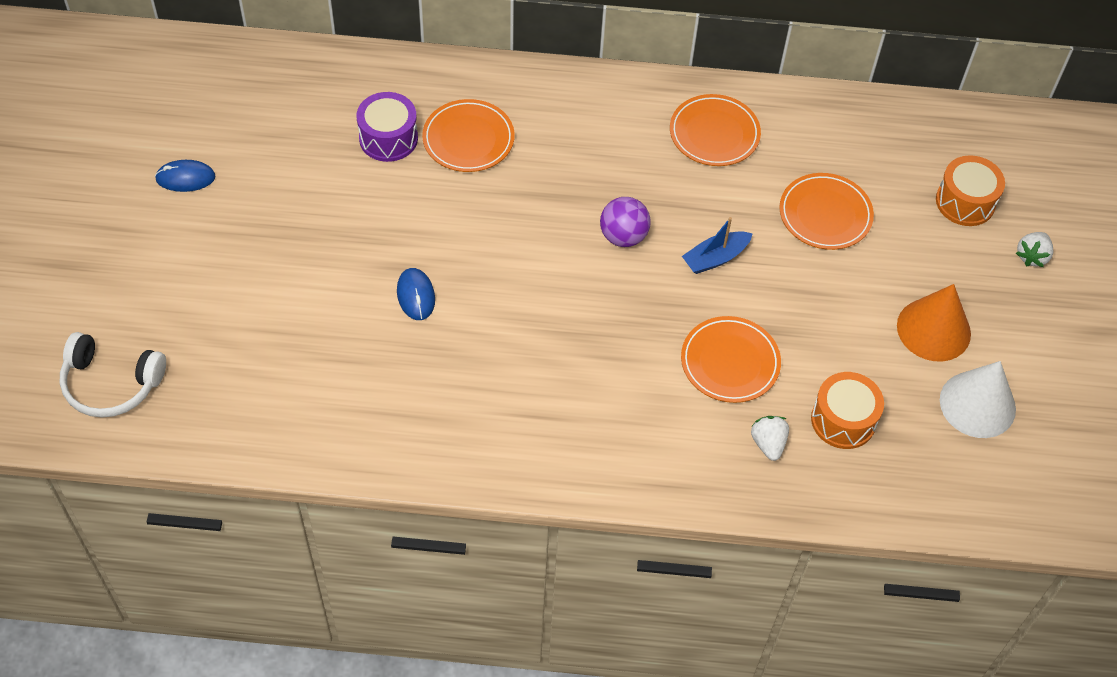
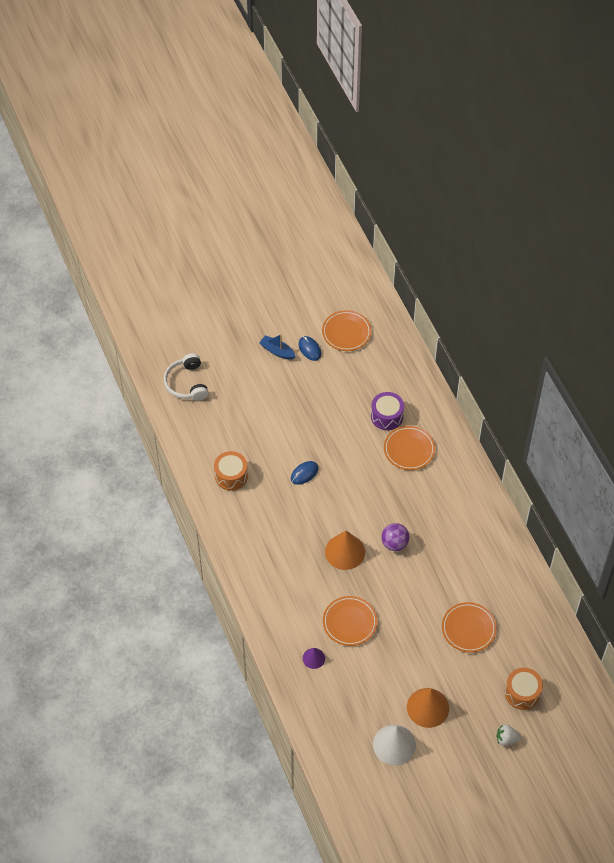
camera: 65 degrees right, 0 degrees up
orange plate [670,94,761,166] -> orange plate moved to [322,310,371,351]
blue boat [682,217,753,274] -> blue boat moved to [259,334,296,360]
white strawberry [751,416,789,461] -> purple cone [303,648,325,669]
orange drum [811,372,884,449] -> orange drum moved to [214,451,248,491]
none -> orange cone [325,531,365,570]

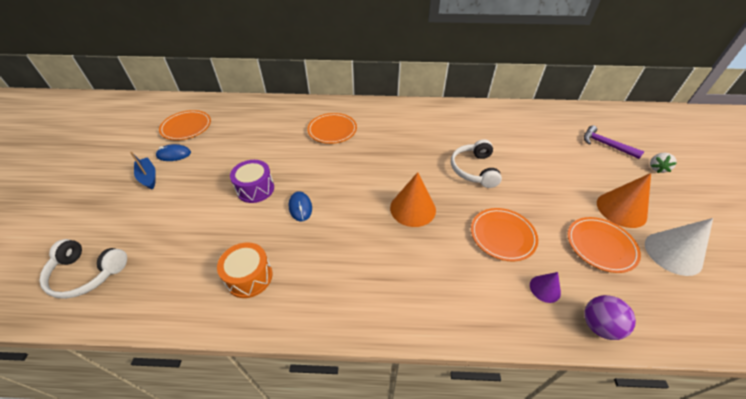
camera: 65 degrees left, 10 degrees down
blue boat [259,334,296,360] -> blue boat turned 90 degrees clockwise [130,152,156,190]
purple drum [371,392,404,430] -> purple drum moved to [230,160,274,203]
purple ball [381,523,409,551] -> purple ball moved to [584,295,636,340]
orange plate [442,602,497,653] -> orange plate moved to [568,217,641,273]
orange drum [505,668,543,710] -> purple hammer [584,125,644,159]
none -> white headphones [451,139,502,188]

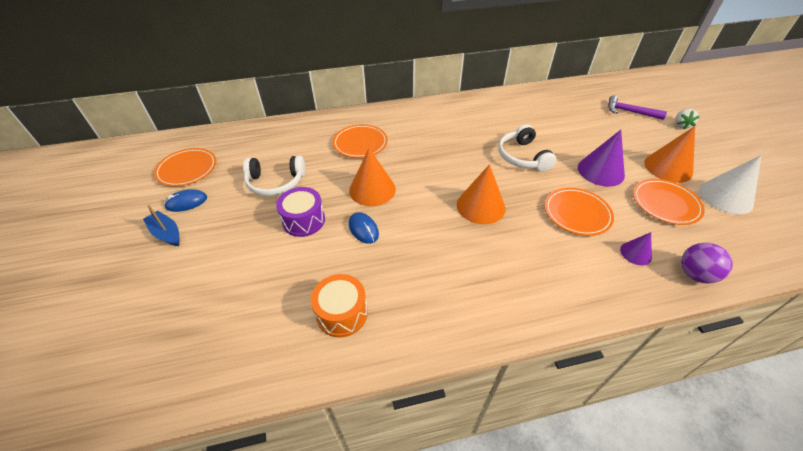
camera: 15 degrees left, 0 degrees up
white headphones [39,239,127,299] -> white headphones moved to [243,156,305,196]
none -> orange cone [349,148,396,206]
none -> purple cone [578,130,625,187]

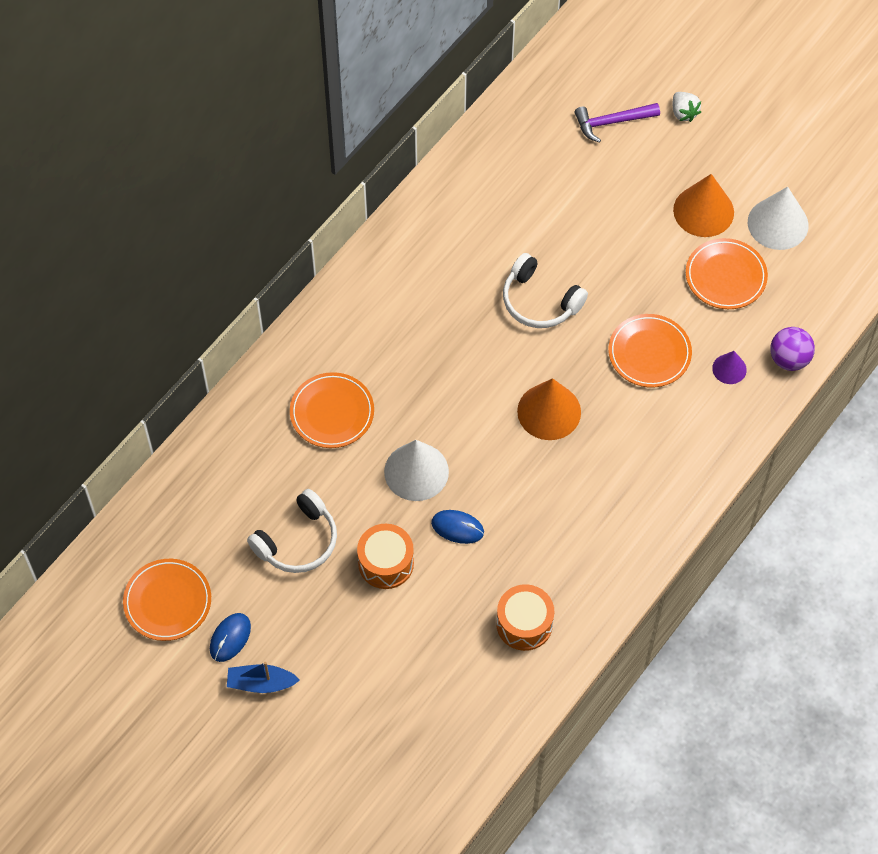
camera: 40 degrees left, 15 degrees up
purple drum [276,187,325,237] -> orange drum [357,524,414,589]
orange cone [349,148,396,206] -> white cone [384,440,449,501]
purple cone [578,130,625,187] -> none

